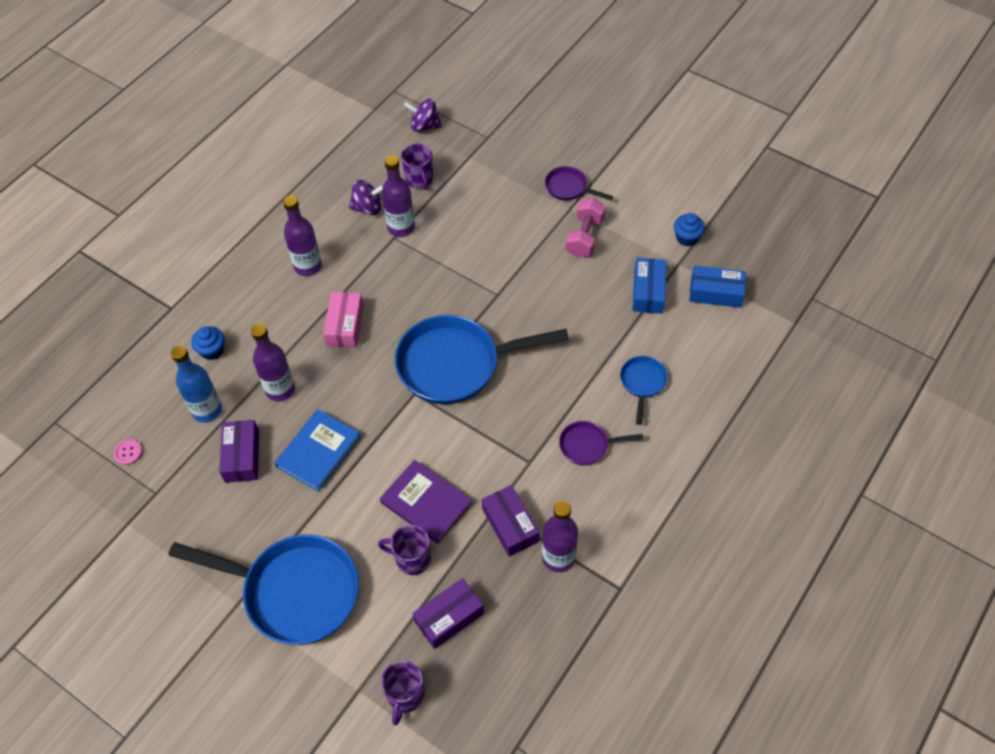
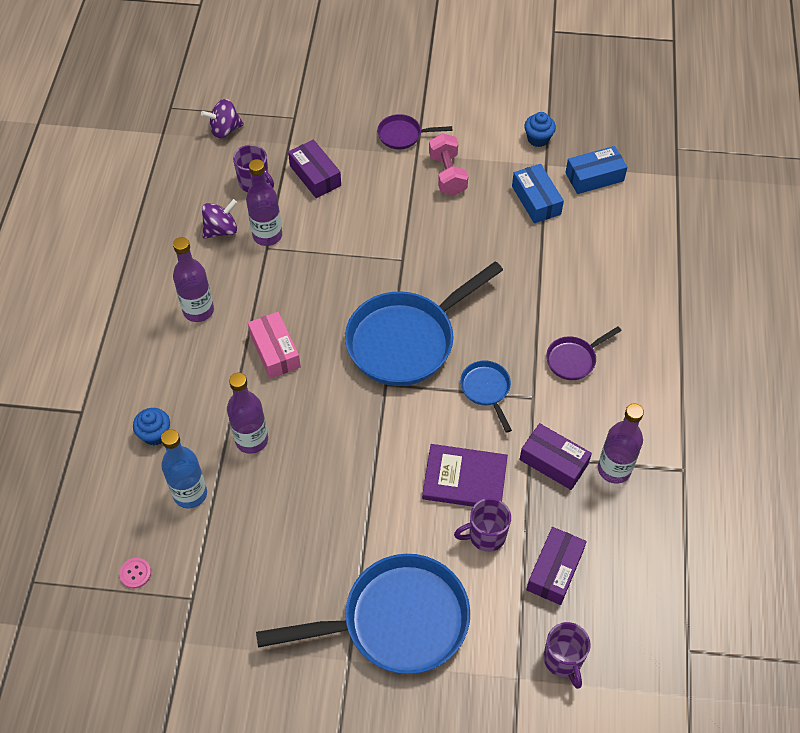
camera: 30 degrees left, 0 degrees up
purple box [219,420,259,483] -> purple box moved to [288,140,341,198]
blue book [275,409,361,492] -> none
blue pan [620,356,668,425] -> blue pan moved to [460,360,512,433]

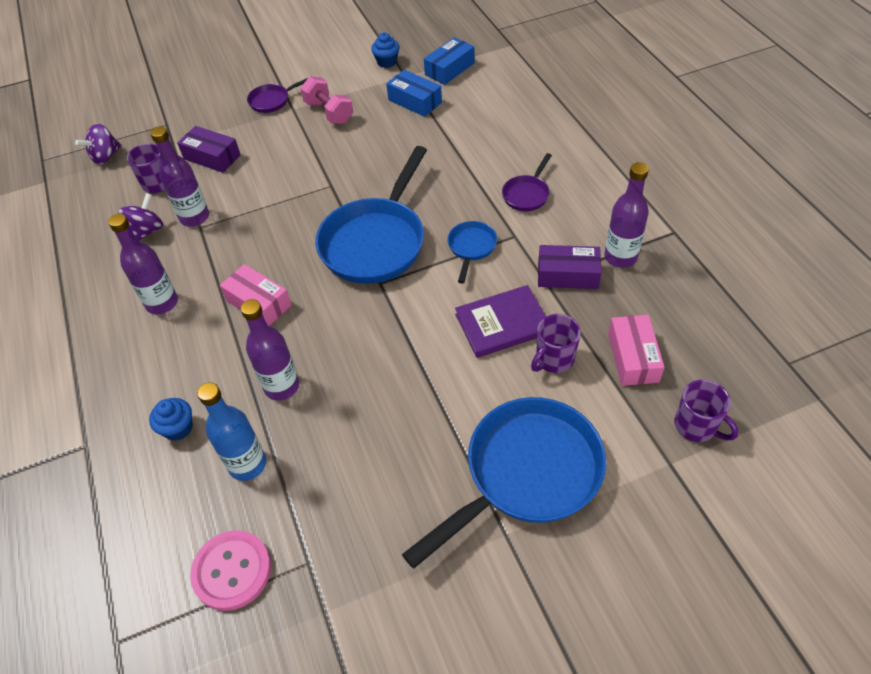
camera: 25 degrees left, 5 degrees down
pink button [119,558,151,588] -> pink button [190,530,271,611], size x2.11
blue pan [460,360,512,433] -> blue pan turned 60 degrees clockwise [447,221,497,284]
purple box [526,527,587,605] -> pink box [608,315,665,386]

